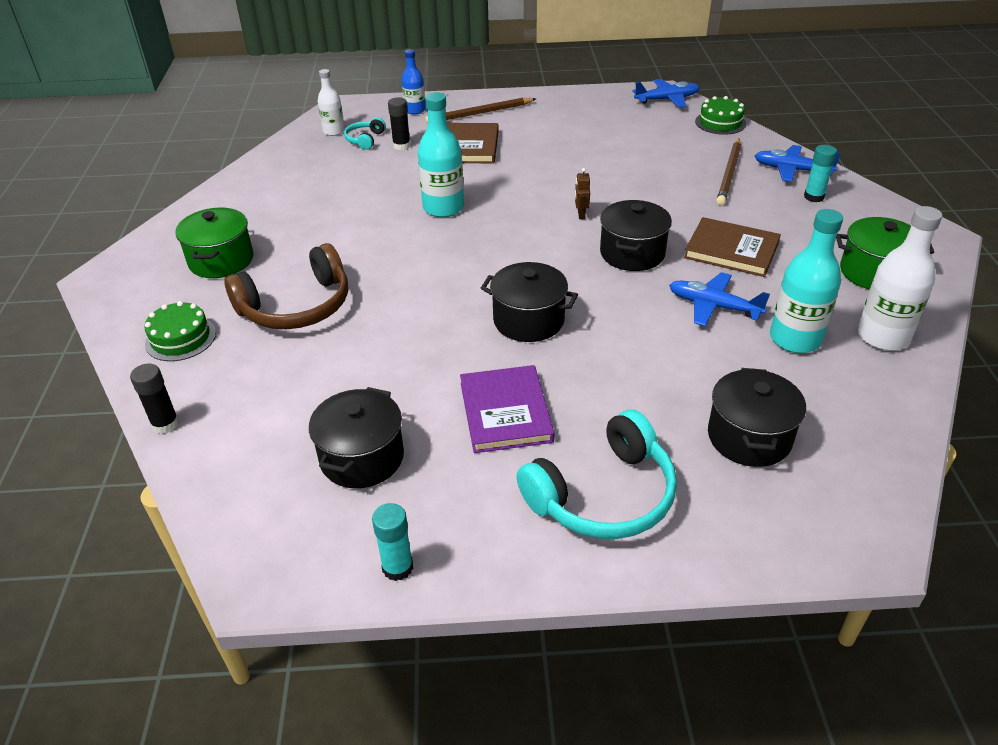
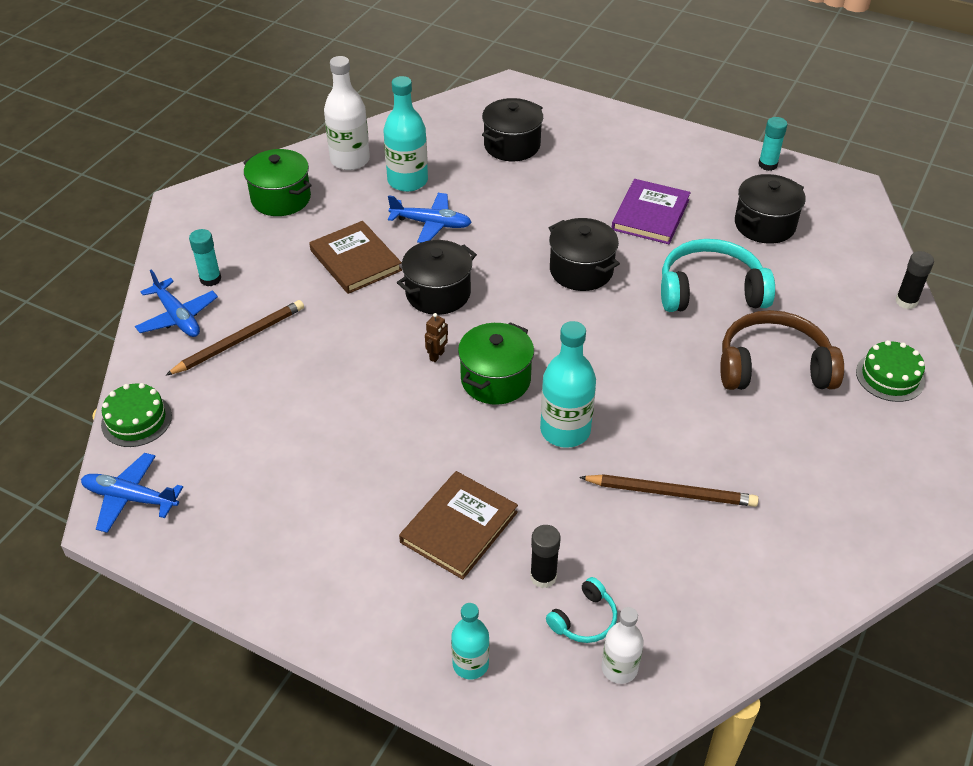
camera: 150 degrees left, 5 degrees up
green pot [175,207,254,278] -> green pot moved to [458,322,534,405]
blue bottle [402,49,426,114] -> turquoise bottle [451,603,489,679]
brown pencil [425,98,536,124] -> brown pencil moved to [579,474,759,507]
turquoise headphones [516,410,677,539] -> turquoise headphones moved to [661,239,775,312]
blue plane [669,272,770,326] -> blue plane turned 45 degrees counterclockwise [388,193,472,243]

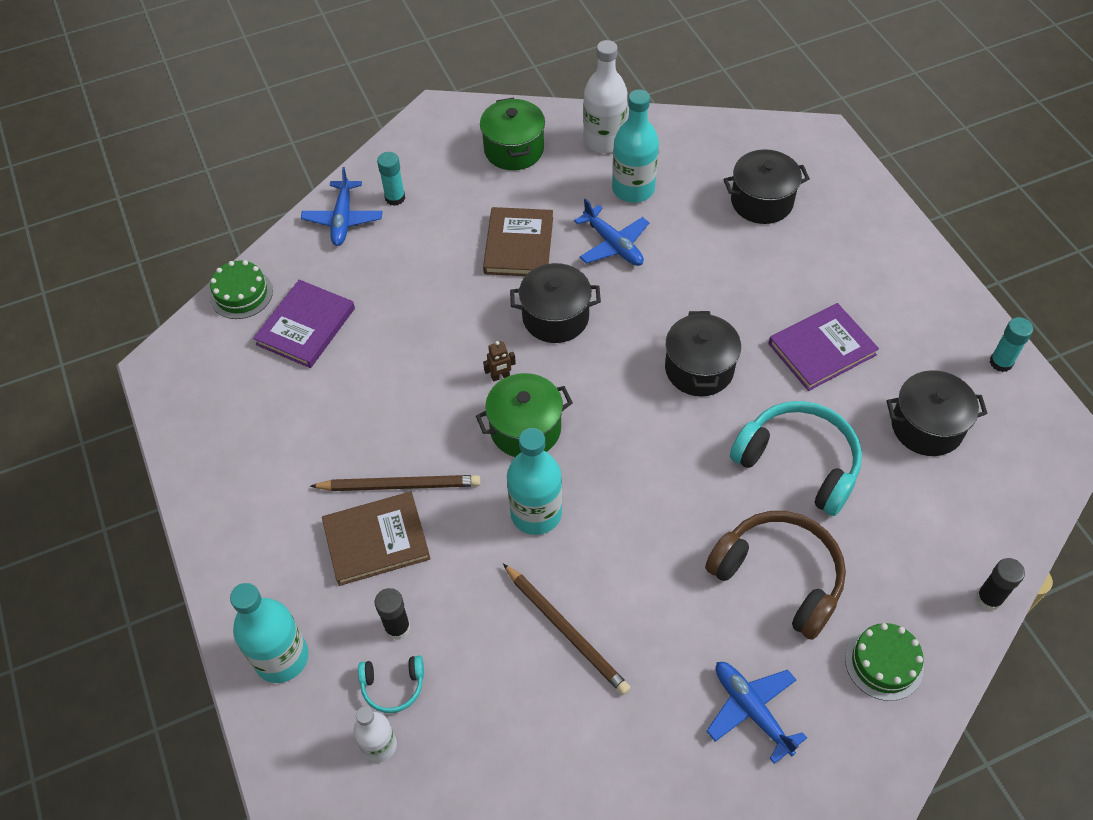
camera: 40 degrees right, 10 degrees up
blue plane [81,453,183,533] -> blue plane moved to [707,662,807,764]
brown pencil [165,300,304,376] -> brown pencil moved to [310,475,480,491]
turquoise bottle [451,603,489,679] -> turquoise bottle [230,583,309,683], size x1.64
none -> purple book [253,280,355,368]

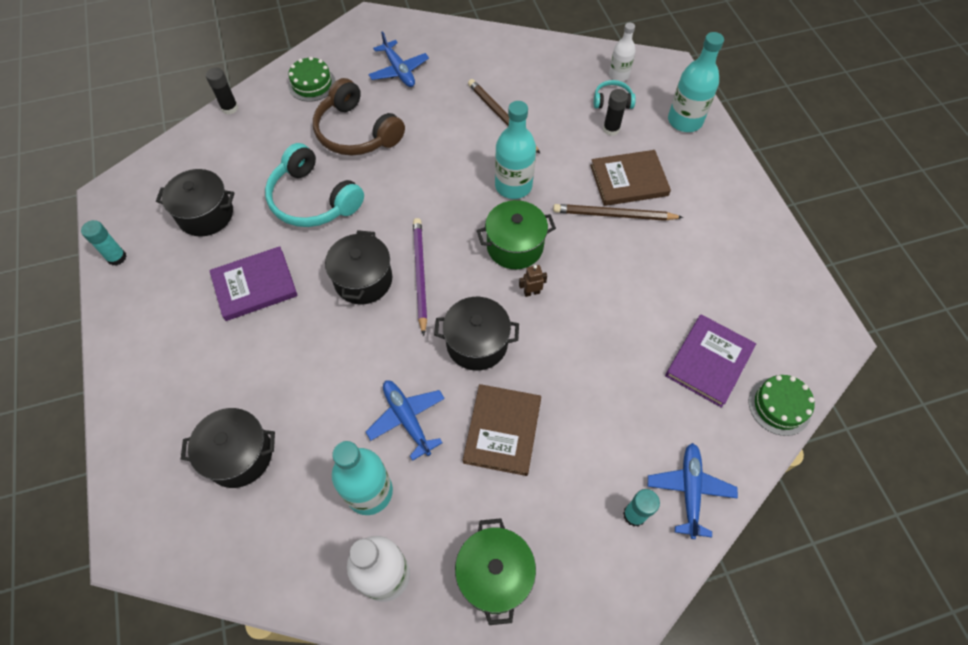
camera: 175 degrees left, 5 degrees up
none -> purple pencil [413,218,427,336]

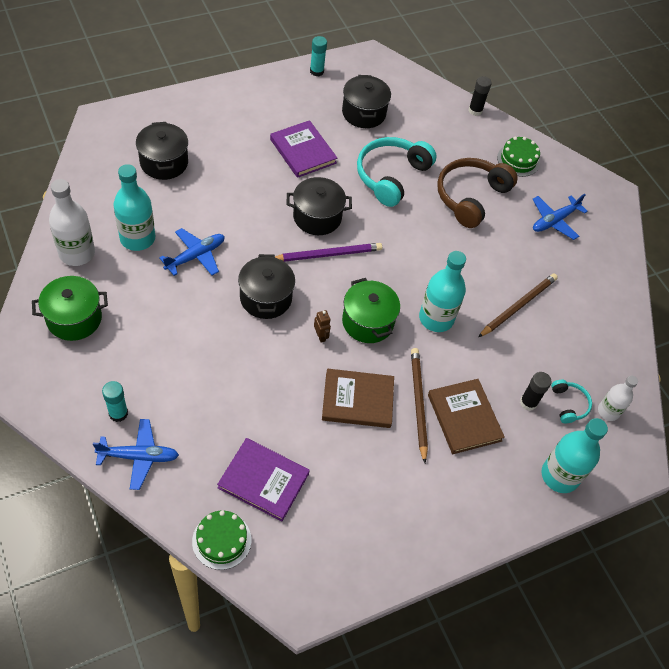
camera: 75 degrees right, 5 degrees down
brown book [463,384,541,476] -> brown book moved to [322,369,394,428]

